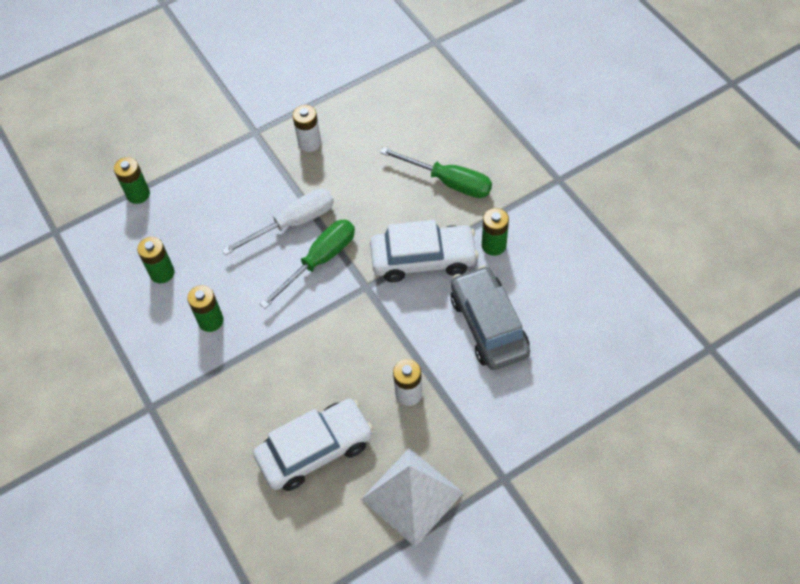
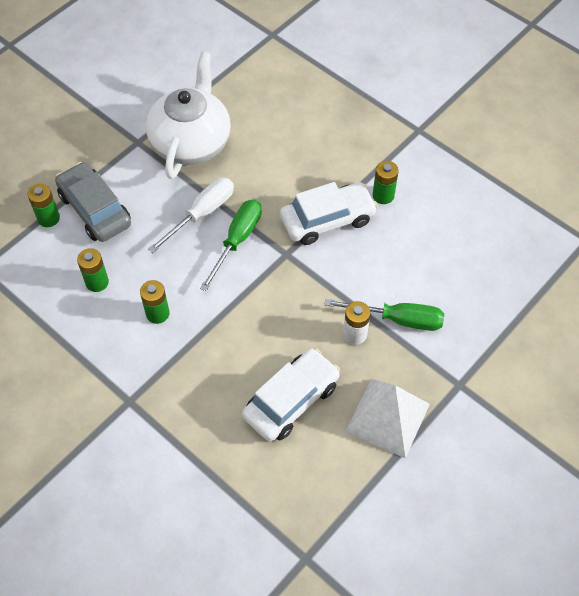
camera: 20 degrees left, 0 degrees up
white battery [293,105,321,152] -> white teapot [146,52,231,179]
green screwdriver [380,147,492,198] -> green screwdriver moved to [324,299,444,331]
grey car [451,265,530,370] -> grey car moved to [55,162,131,242]

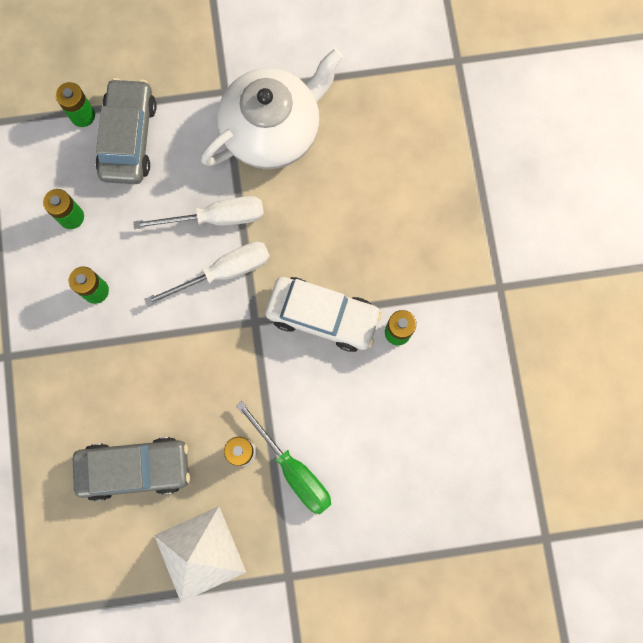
camera: 40 degrees right, 20 degrees up
green screwdriver [200,200,262,291] -> white screwdriver [144,242,270,306]
white car [242,348,340,442] -> grey car [72,437,190,501]

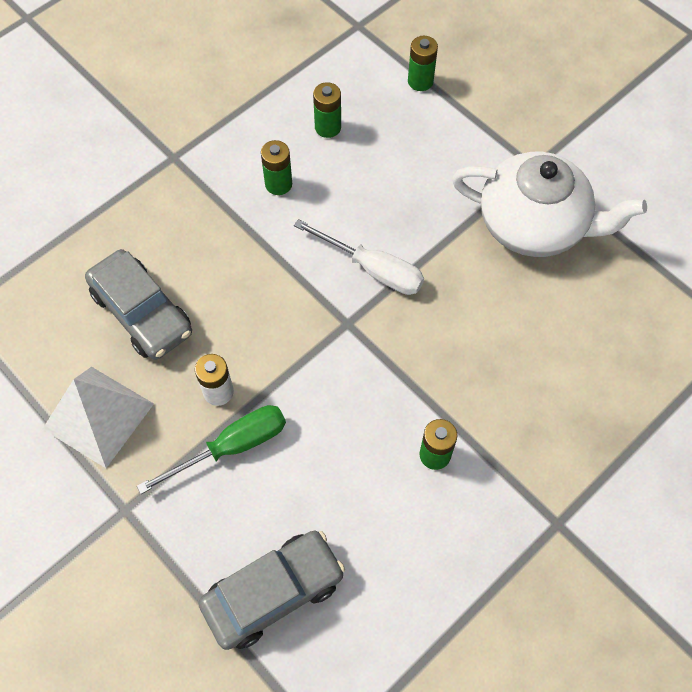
camera: 55 degrees right, 15 degrees down
grey car [95,78,156,184] -> grey car moved to [199,531,345,650]
white screwdriver [133,196,264,229] -> none
green screwdriver [236,401,331,514] -> green screwdriver turned 135 degrees counterclockwise [137,405,286,494]
white car [266,277,382,352] -> none

